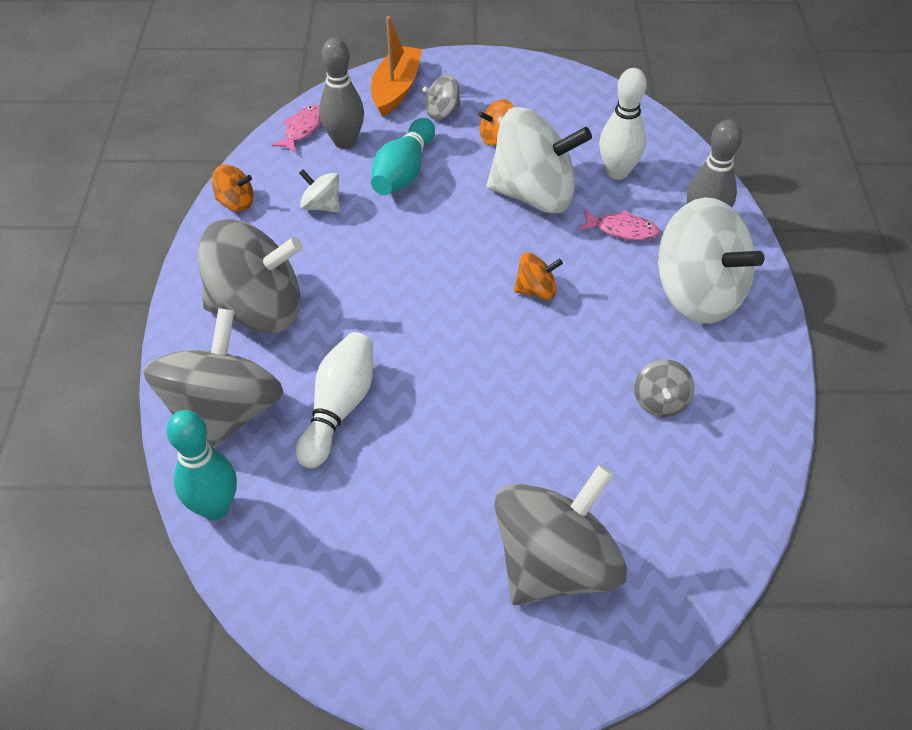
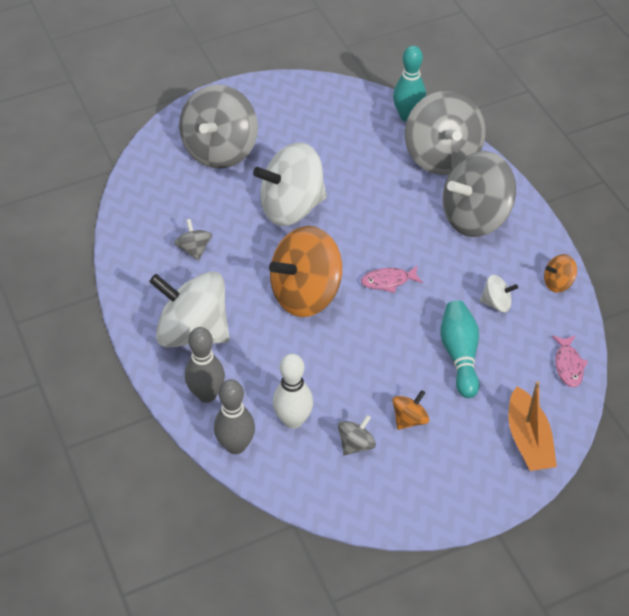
camera: 155 degrees right, 0 degrees up
white bowling pin [296,332,373,469] -> none
grey bowling pin [319,38,364,149] -> grey bowling pin moved to [214,380,255,454]
grey spinning top [423,75,461,120] -> grey spinning top moved to [338,415,376,456]
white spinning top [487,107,592,214] -> white spinning top moved to [253,142,327,226]
orange spinning top [514,252,563,300] -> orange spinning top [269,226,342,317], size x2.26
pink fish [579,209,660,240] -> pink fish moved to [361,266,423,293]

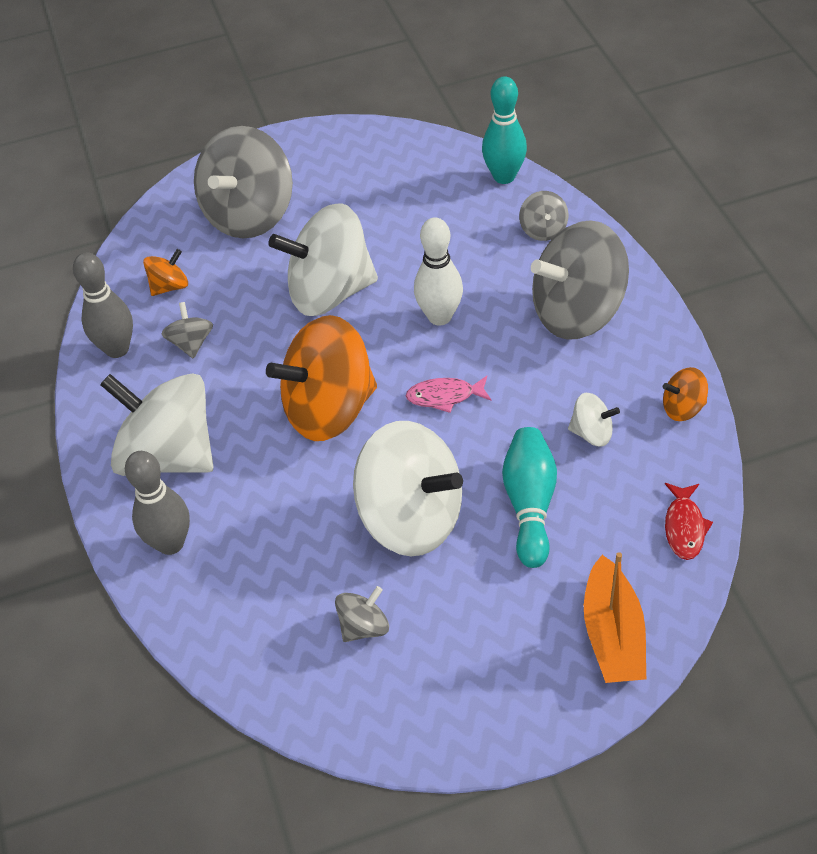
camera: 10 degrees right, 0 degrees up
grey bowling pin [214,380,255,454] -> grey bowling pin moved to [73,252,133,358]
white bowling pin [273,354,313,429] -> white bowling pin moved to [414,217,463,326]
orange spinning top [392,390,429,430] -> orange spinning top moved to [143,249,188,296]
grey spinning top [405,91,486,175] -> grey spinning top [519,191,568,241], size x0.44
pink fish [552,335,588,387] -> red fish [665,483,713,560]
none -> white spinning top [353,421,463,556]

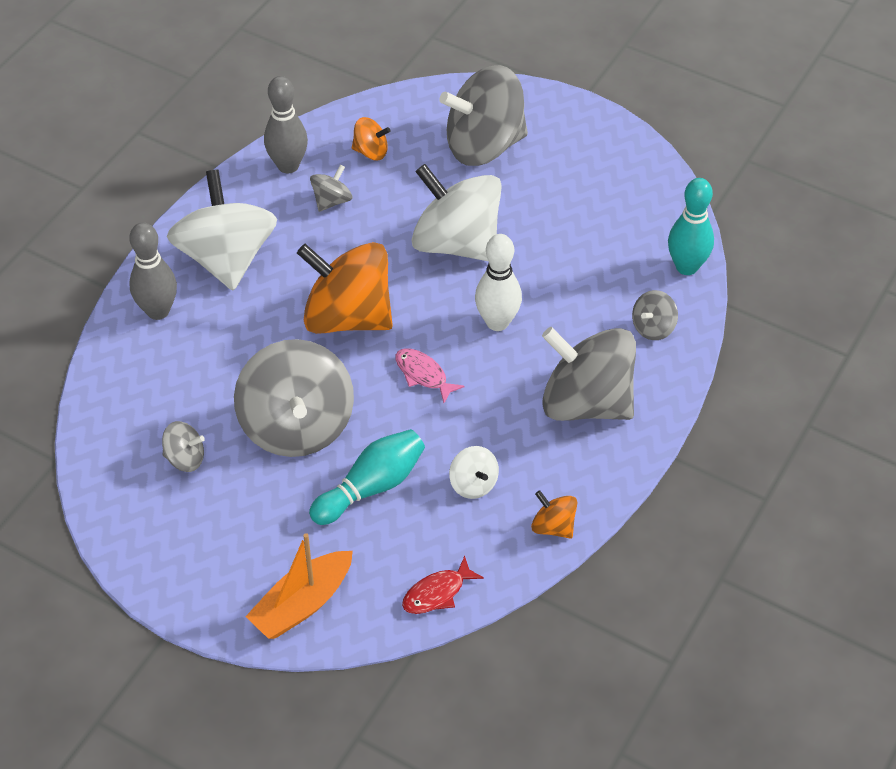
camera: 45 degrees right, 0 degrees up
white spinning top [353,421,463,556] -> grey spinning top [234,339,354,457]

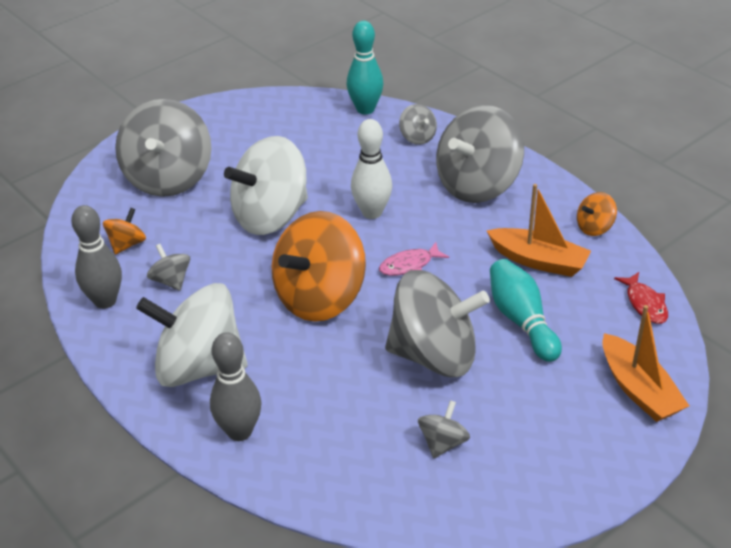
camera: 70 degrees left, 10 degrees down
white spinning top [449,446,499,499] -> orange boat [487,184,591,277]

